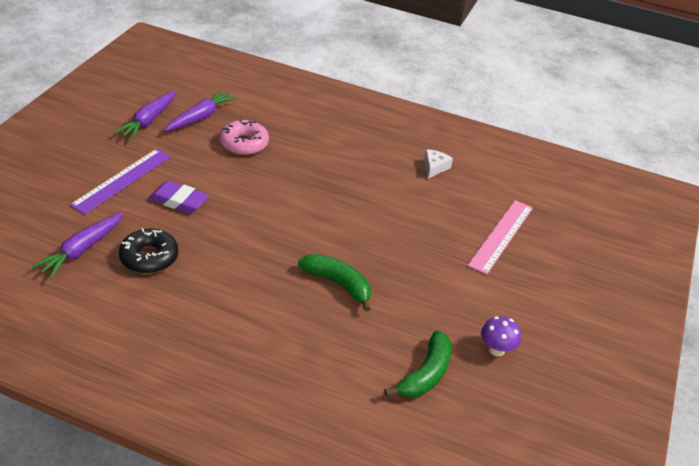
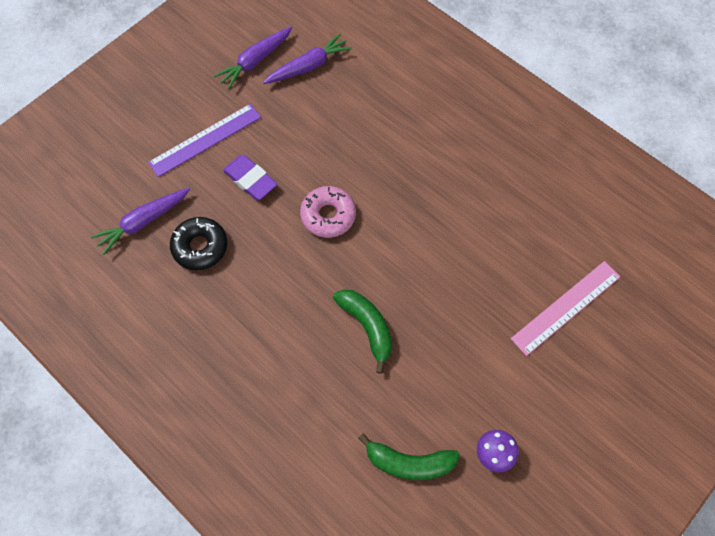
camera: 25 degrees right, 25 degrees up
pink donut [220,119,269,155] -> pink donut moved to [300,186,356,238]
green banana [384,330,451,398] -> green banana turned 45 degrees clockwise [358,433,460,480]
white cheese [424,149,453,178] -> none

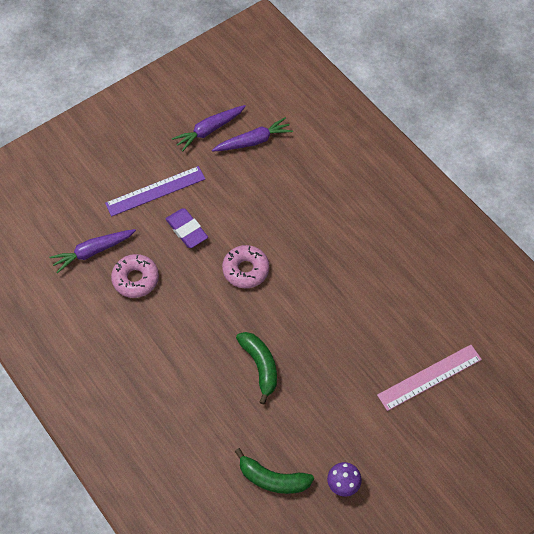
camera: 10 degrees right, 5 degrees down
black donut [170,217,227,270] -> pink donut [111,254,159,298]

